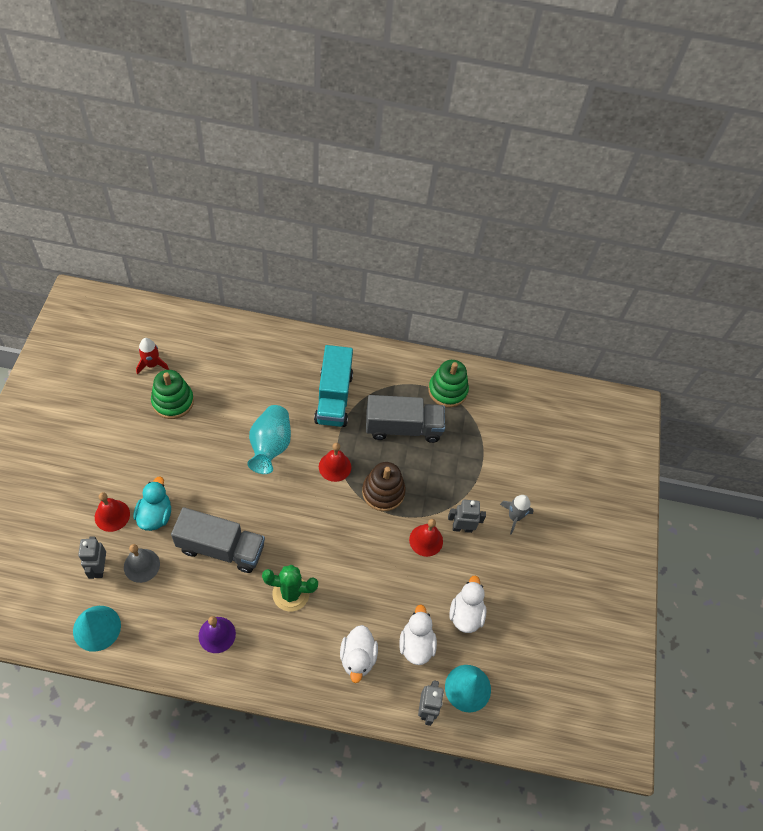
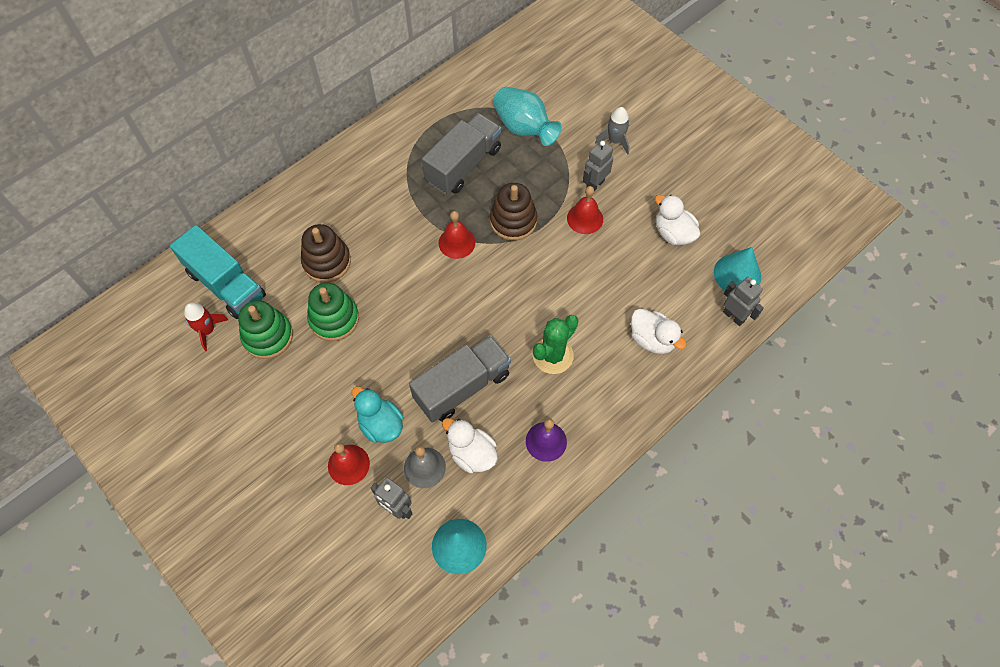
camera: 45 degrees left, 5 degrees up
turquoise vase [247,405,291,474] -> turquoise vase moved to [493,87,562,146]
turquoise truck [314,345,353,427] -> turquoise truck moved to [170,225,266,319]
white duck [399,605,437,665] -> white duck moved to [442,418,498,473]
green stacking toy [428,360,469,407] -> green stacking toy moved to [307,283,359,341]
none -> brown stacking toy [301,224,351,283]

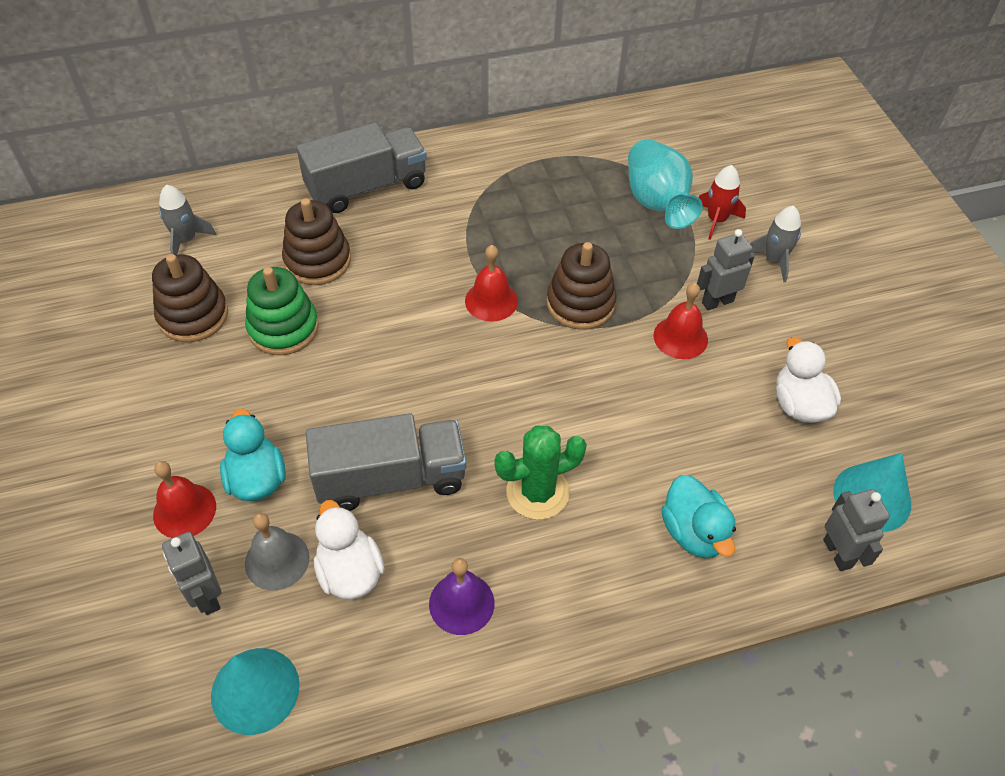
camera: 25 degrees right, 10 degrees down
turquoise truck [170,225,266,319] -> grey rocket [159,185,216,255]
red rocket [184,302,228,351] -> red rocket moved to [699,165,746,240]
green stacking toy [238,300,293,359] -> brown stacking toy [152,254,228,342]
grey truck [422,113,501,194] -> grey truck moved to [296,123,427,213]
white duck [631,309,687,354] -> turquoise duck [661,475,736,559]

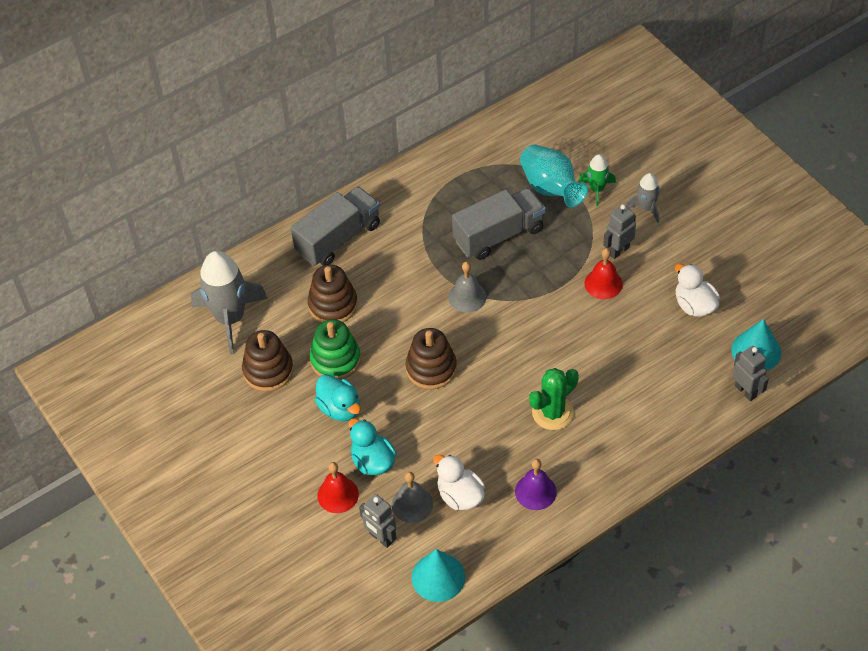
camera: 15 degrees left, 0 degrees up
grey rocket [159,185,216,255] -> grey rocket [191,251,268,355], size x1.95
grey truck [306,413,466,511] -> grey truck moved to [452,188,546,260]
red bell [465,245,518,322] -> grey bell [448,262,487,313]
brown stacking toy [547,242,617,330] -> brown stacking toy moved to [405,328,457,389]
turquoise duck [661,475,736,559] -> turquoise duck moved to [315,374,361,421]
red rocket [699,165,746,240] -> green rocket [578,154,616,206]

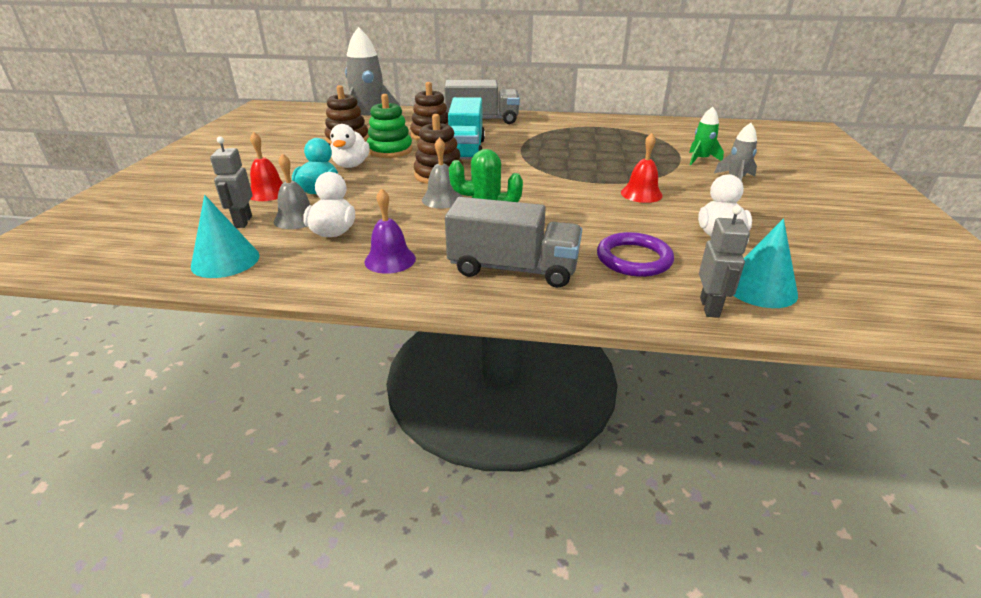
camera: 40 degrees right, 20 degrees down
turquoise duck [315,374,361,421] -> white duck [330,124,370,168]
grey bell [448,262,487,313] -> grey bell moved to [422,137,463,209]
grey truck [452,188,546,260] -> grey truck moved to [445,197,582,288]
turquoise vase [520,144,588,208] -> none
grey robot [603,204,636,259] -> none
none -> turquoise truck [448,97,485,159]
none -> purple ring [597,232,674,277]

